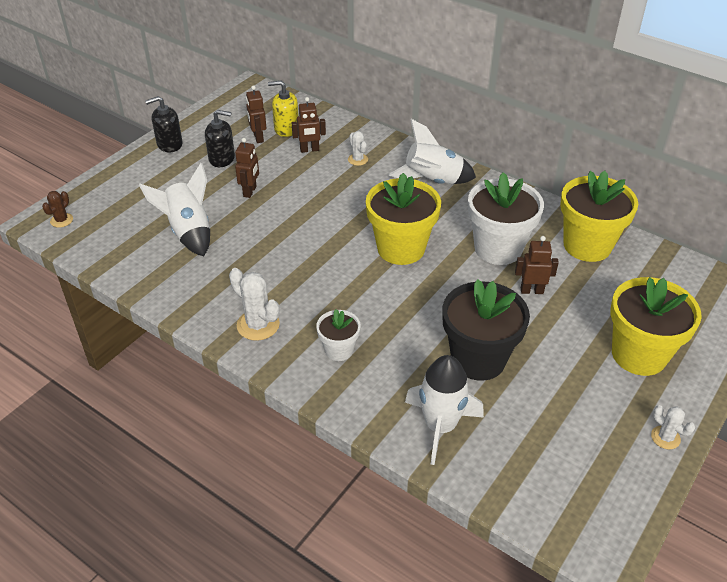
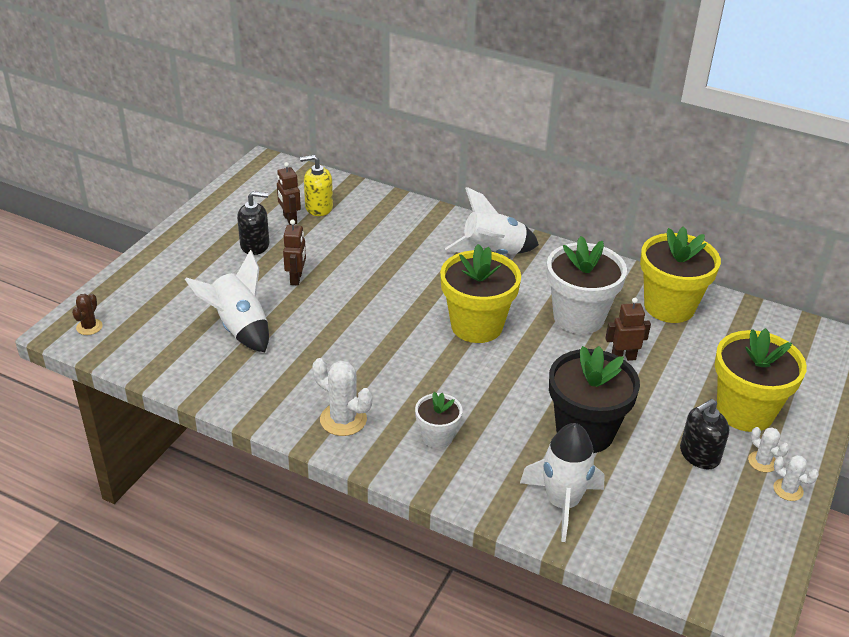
camera: 10 degrees left, 5 degrees down
black soap dispenser [145,96,183,152] -> black soap dispenser moved to [680,399,729,469]
brown robot [292,97,326,153] -> none
white cactus [348,131,368,166] -> white cactus moved to [748,427,789,472]

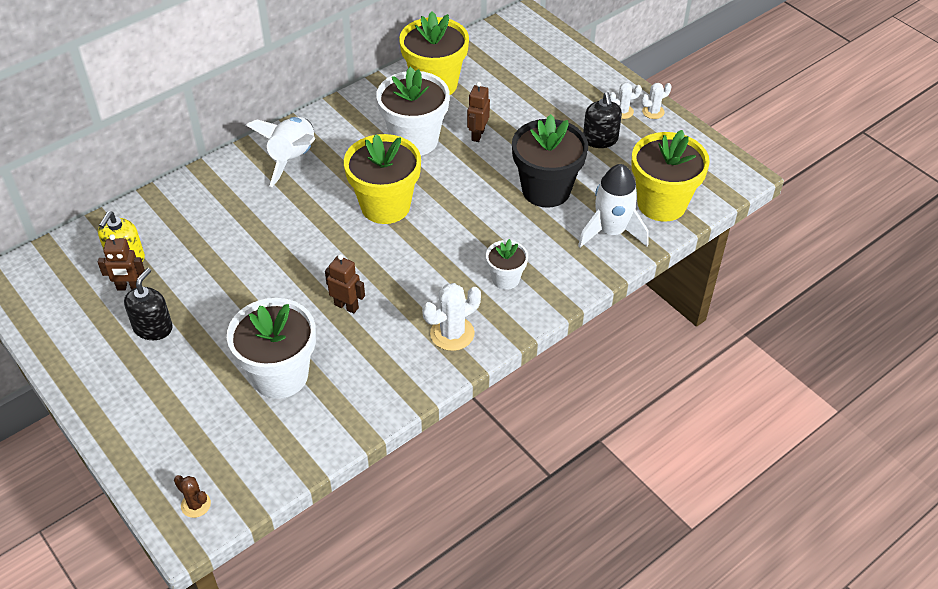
camera: 65 degrees left, 10 degrees up
white rocket [185,250,269,352] -> white flower pot [227,298,316,399]
brown robot [283,220,306,286] -> brown robot moved to [325,254,365,314]
yellow flower pot [715,328,807,432] -> yellow flower pot moved to [631,130,710,222]

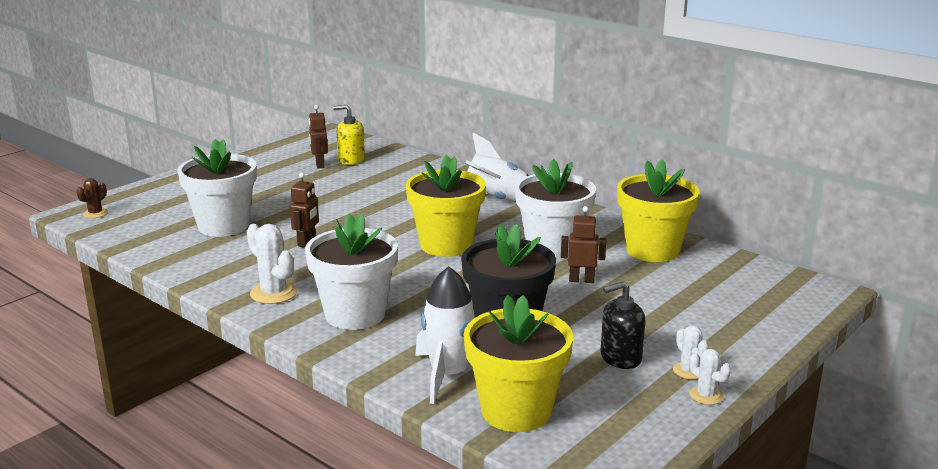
camera: 80 degrees right, 25 degrees down
black soap dispenser [124,268,173,340] -> none
white flower pot [486,239,528,290] -> white flower pot [305,213,398,330], size x1.89

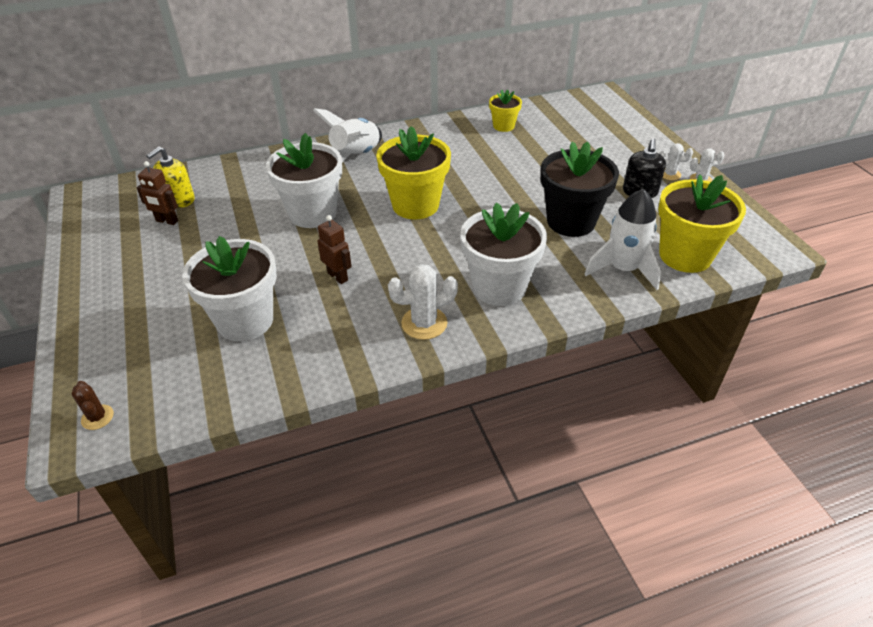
camera: 60 degrees left, 20 degrees up
white flower pot [515,159,596,261] -> white flower pot moved to [266,133,342,228]
brown robot [561,206,606,283] -> none
yellow flower pot [617,160,699,262] -> yellow flower pot [489,89,522,132], size x0.53

